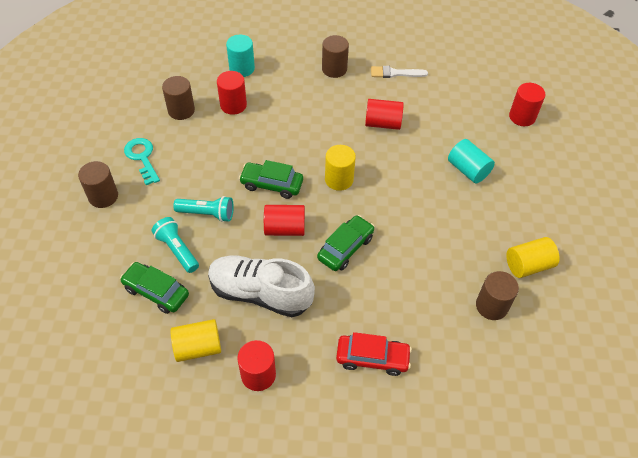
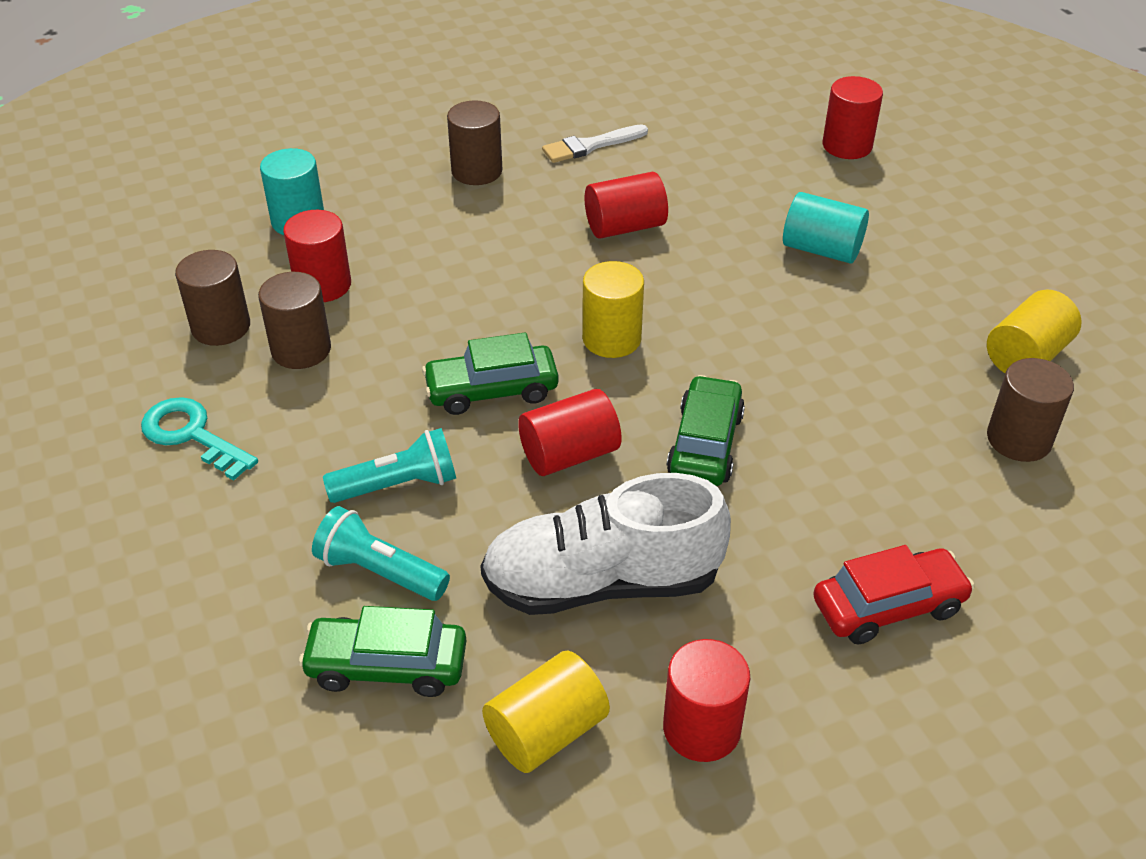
camera: 25 degrees left, 10 degrees down
brown cylinder [78,161,118,208] -> brown cylinder moved to [258,272,331,369]

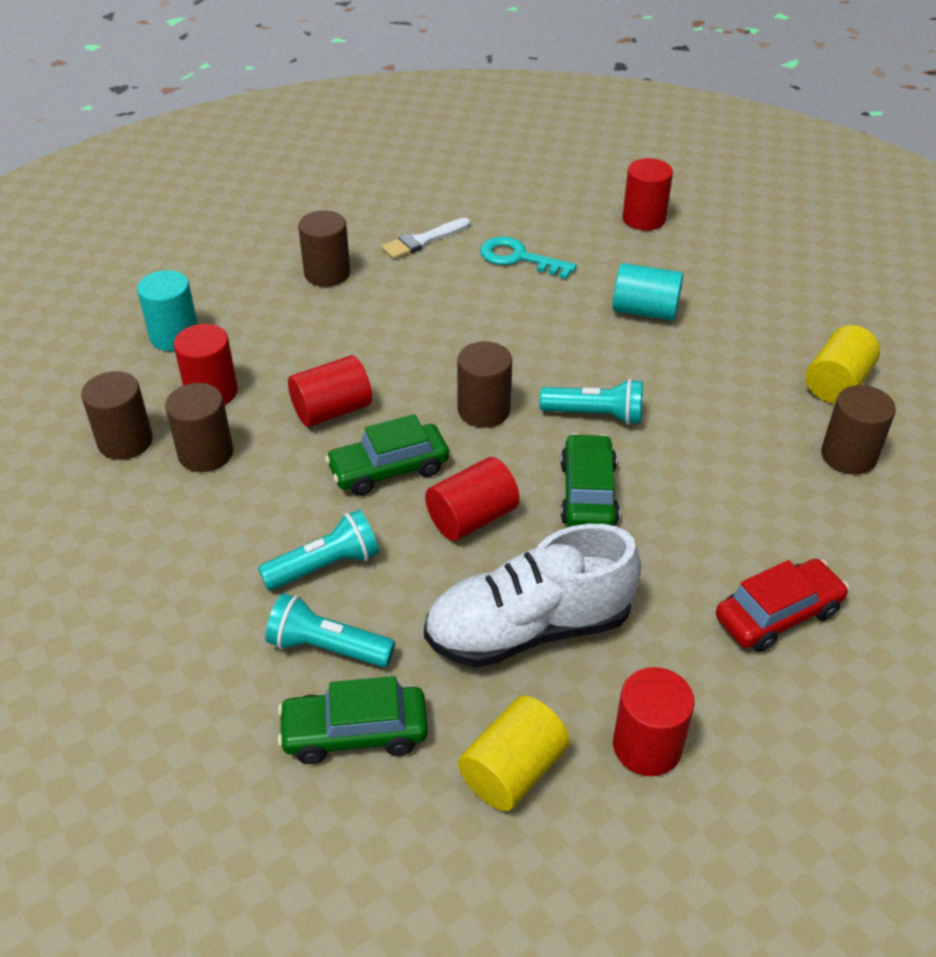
camera: 10 degrees left, 0 degrees up
turquoise key [141,397,258,481] -> turquoise key moved to [480,237,577,279]
yellow cylinder [582,261,644,358] -> brown cylinder [457,341,512,428]
red cylinder [585,172,668,239] -> red cylinder moved to [288,355,372,427]
none -> turquoise flashlight [539,379,643,425]

